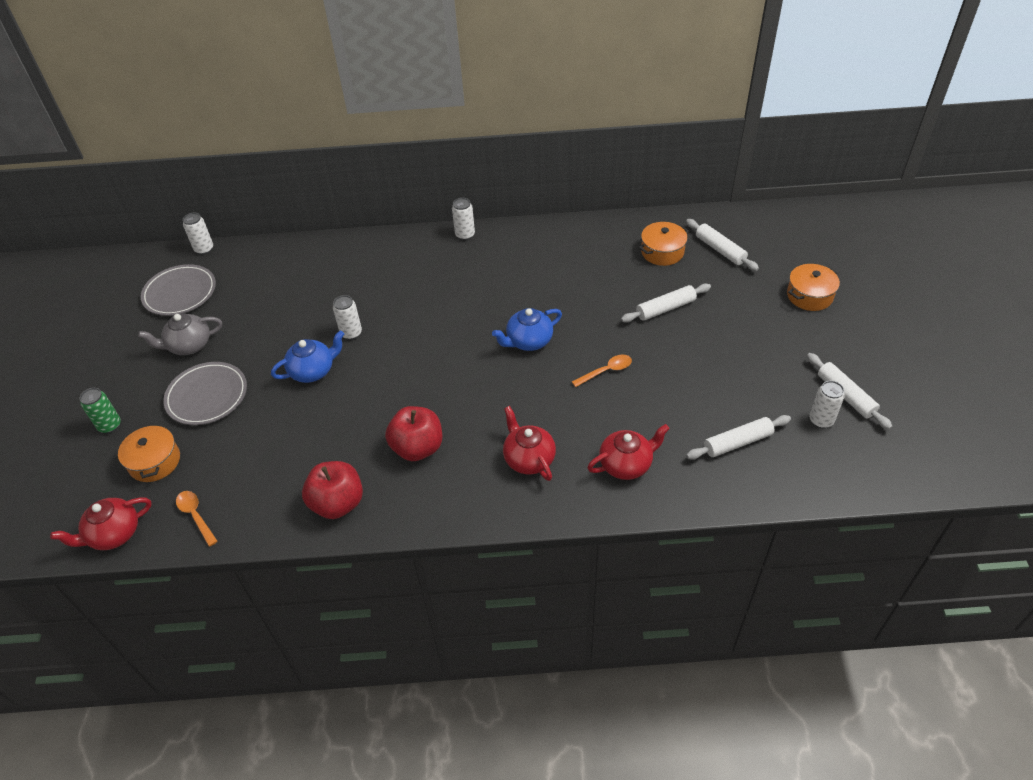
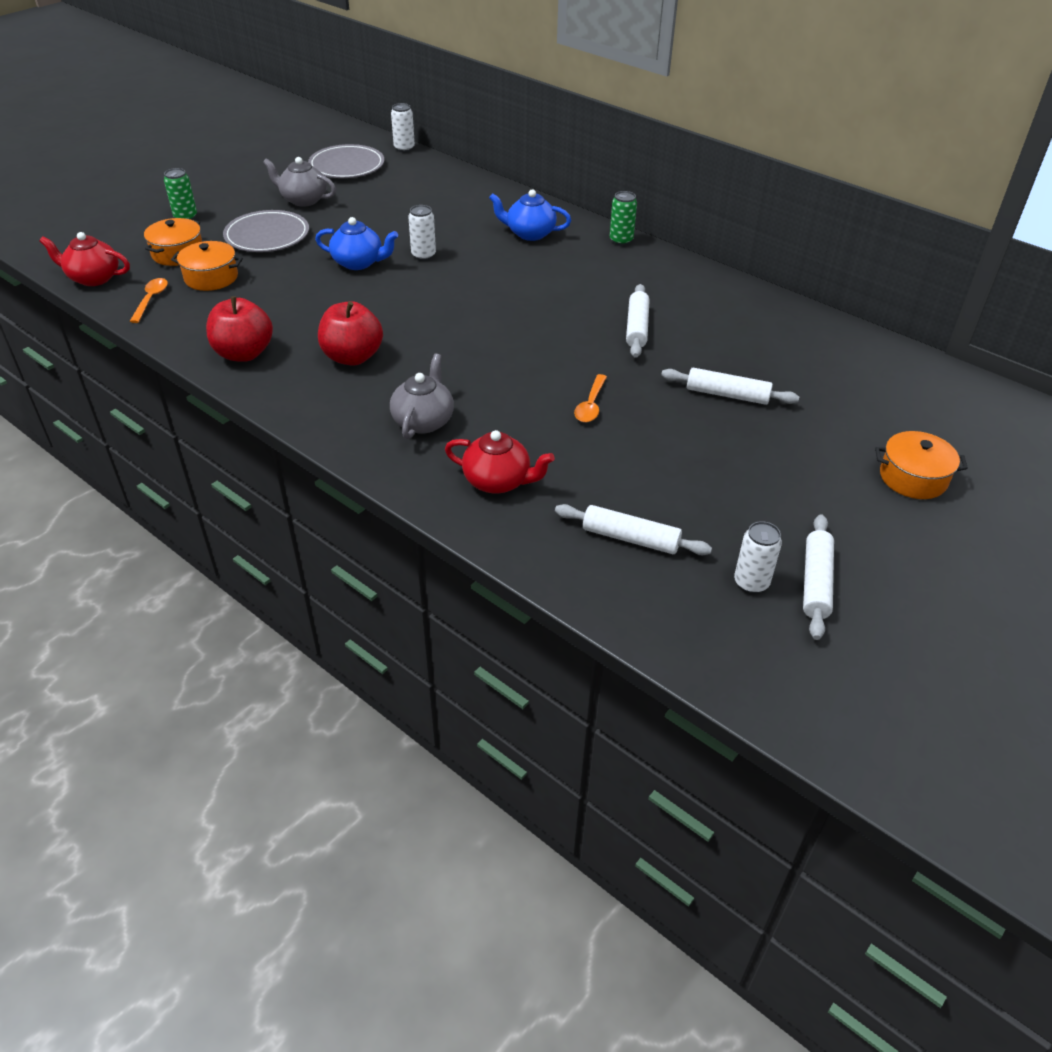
camera: 40 degrees right, 5 degrees down
white can [452,198,475,240] -> green can [610,191,637,246]
blue teapot [492,308,562,351] -> blue teapot moved to [489,189,571,241]
red teapot [503,406,556,481] -> grey teapot [390,354,454,439]
orange spoon [572,355,632,387] -> orange spoon turned 90 degrees clockwise [574,374,607,422]
orange pot [639,222,689,266] -> orange pot moved to [171,241,243,291]
white rolling pin [686,219,759,271] -> white rolling pin moved to [626,284,649,358]

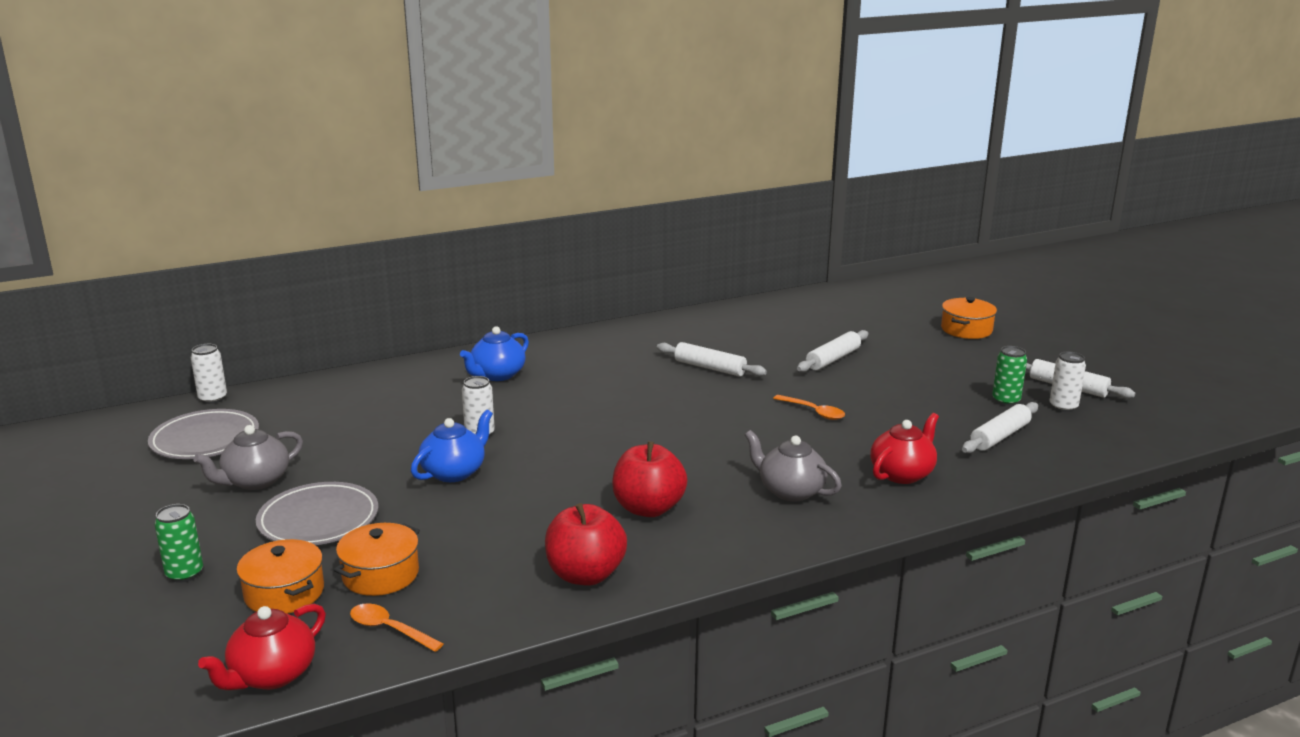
camera: 65 degrees left, 20 degrees down
green can [610,191,637,246] -> green can moved to [992,346,1027,406]

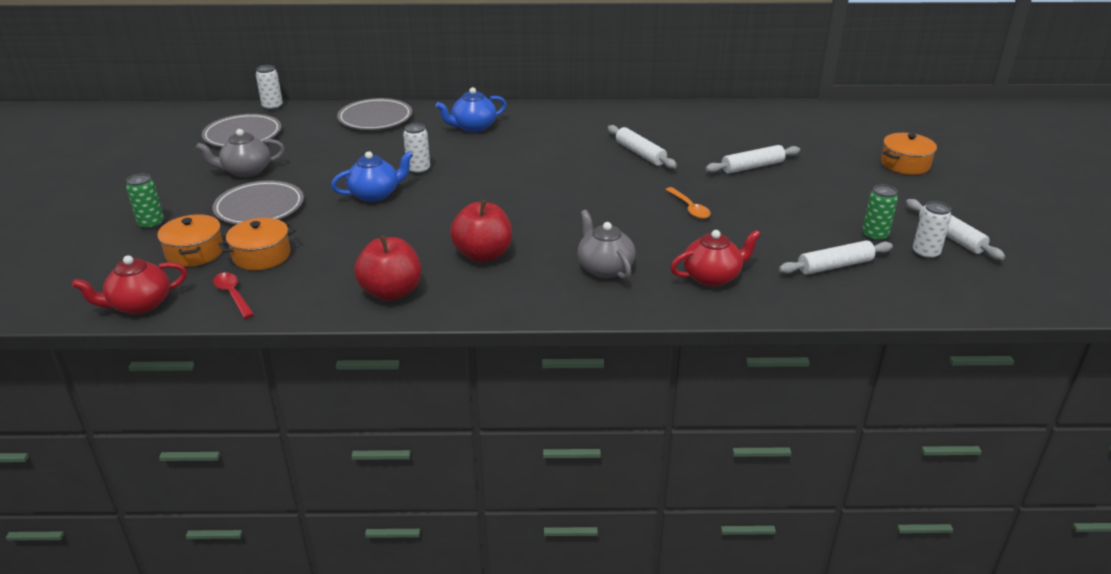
camera: 25 degrees right, 10 degrees up
orange spoon [350,603,444,652] -> red spoon [213,273,254,318]
none -> grey plate [337,98,412,130]

